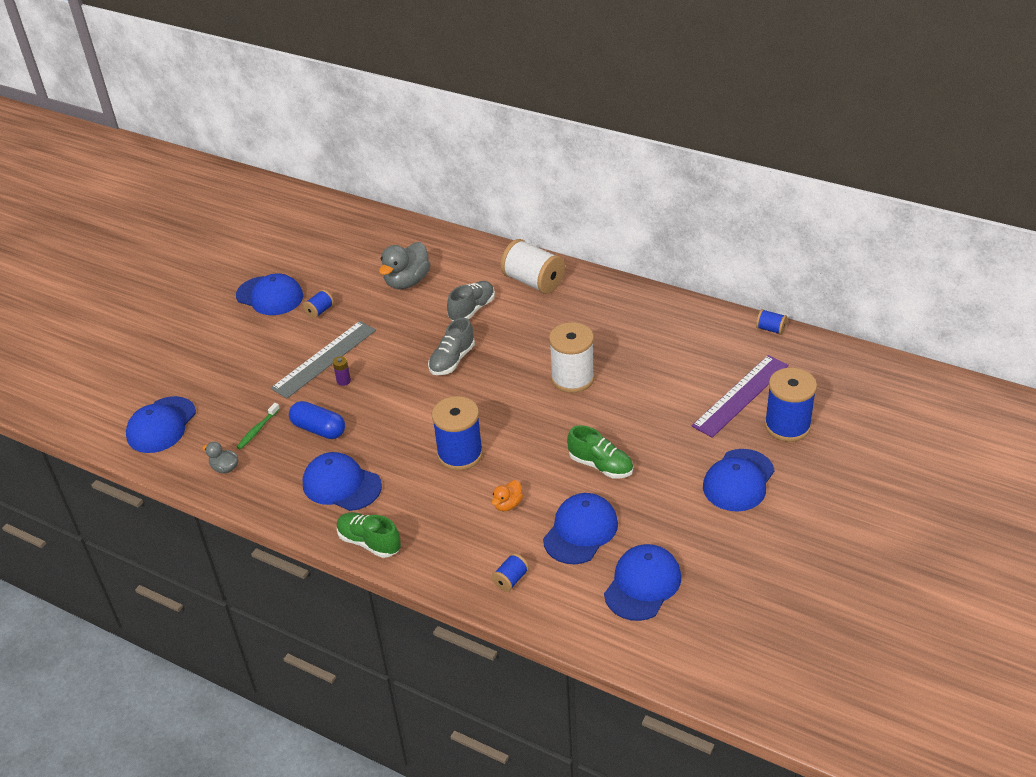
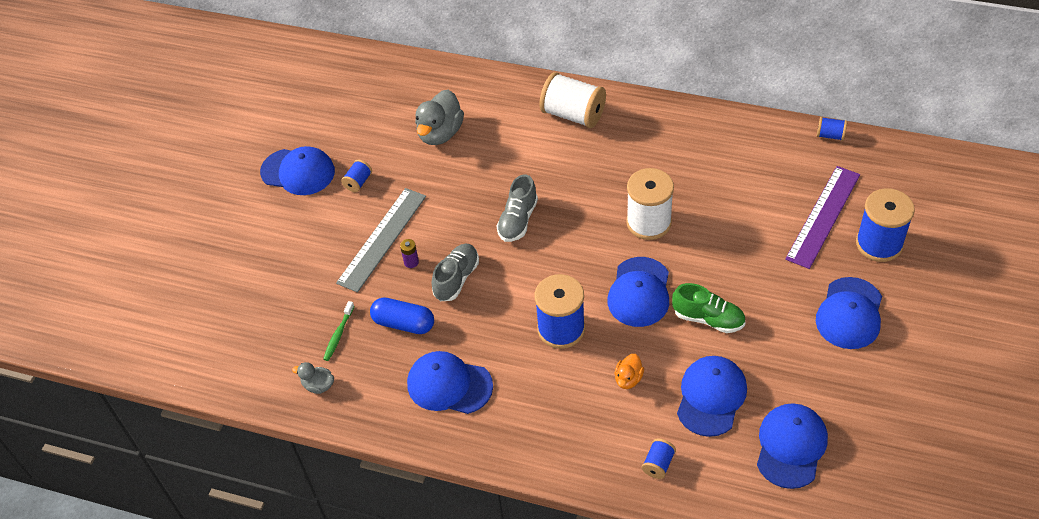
camera: 10 degrees left, 10 degrees up
blue cap [126,396,196,453] -> blue cap moved to [607,257,669,327]
green shoe [337,512,401,558] -> none
grey shoe [447,281,495,321] -> grey shoe moved to [432,244,479,301]

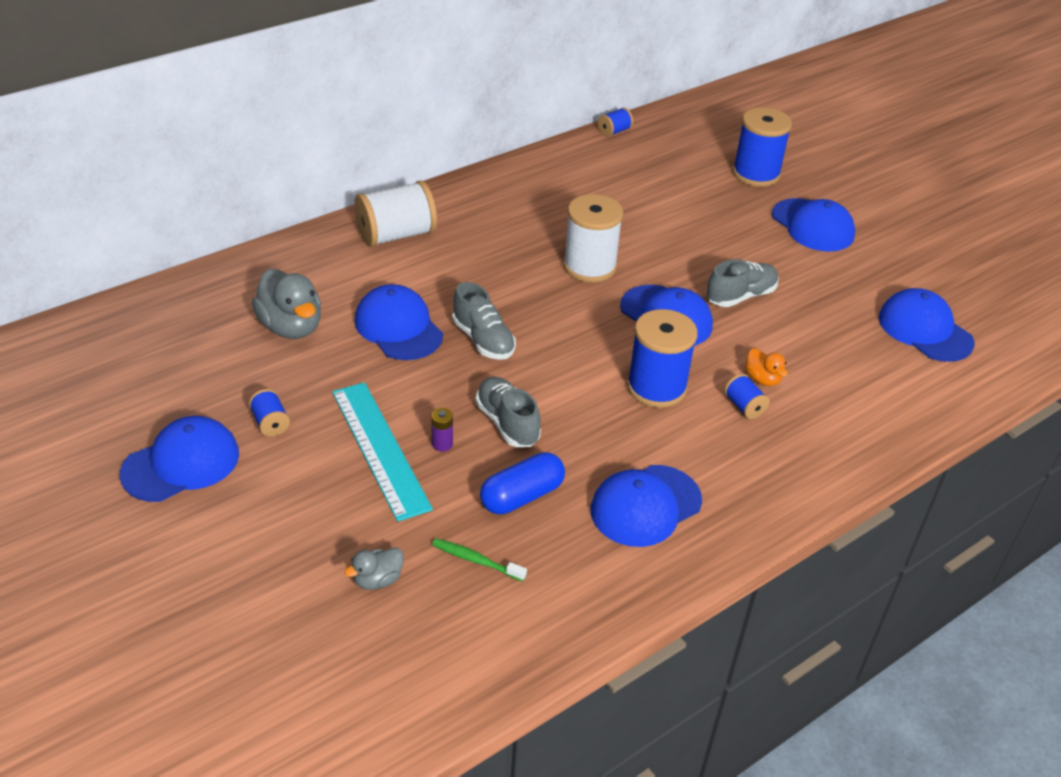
camera: 60 degrees left, 10 degrees down
grey duck [292,362,334,394] -> grey duck moved to [345,548,404,590]
green toothbrush [323,301,355,361] -> green toothbrush turned 150 degrees clockwise [432,538,527,581]
grey ruler [336,188,426,292] -> turquoise ruler [332,382,433,522]
blue spool [642,438,676,479] -> blue spool moved to [724,373,770,419]
green shoe [672,283,745,333] -> grey shoe [706,259,779,307]
blue cap [677,356,747,437] -> blue cap moved to [355,284,443,360]
purple ruler [785,166,860,269] -> none

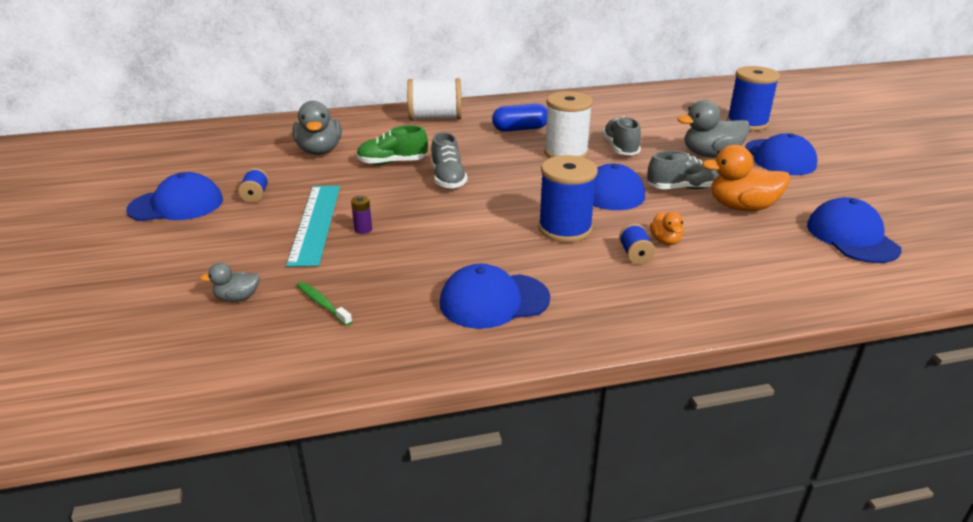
camera: 25 degrees right, 10 degrees down
blue cap [355,284,443,360] -> green shoe [356,125,428,165]
grey shoe [476,377,541,447] -> grey shoe moved to [602,116,641,155]
blue capsule [480,452,565,514] -> blue capsule moved to [492,104,547,132]
blue spool [598,108,633,137] -> none
none -> grey duck [677,100,750,158]
none -> orange duck [702,144,790,211]

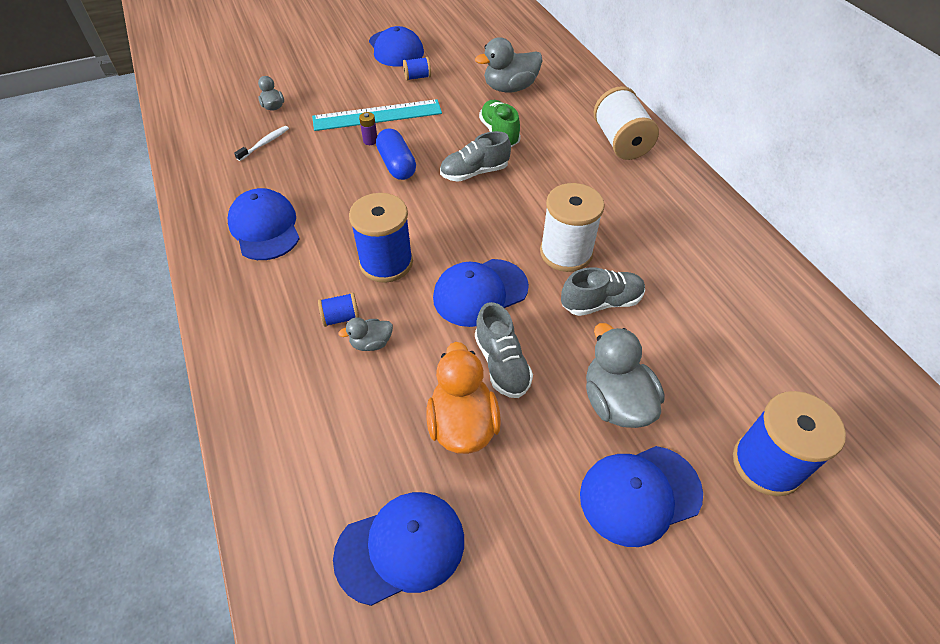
camera: 80 degrees right, 20 degrees up
green toothbrush [297,282,352,326] -> white toothbrush [234,126,289,161]
blue capsule [492,104,547,132] -> blue capsule moved to [376,128,416,180]
orange duck [650,212,683,245] -> grey duck [338,317,393,351]

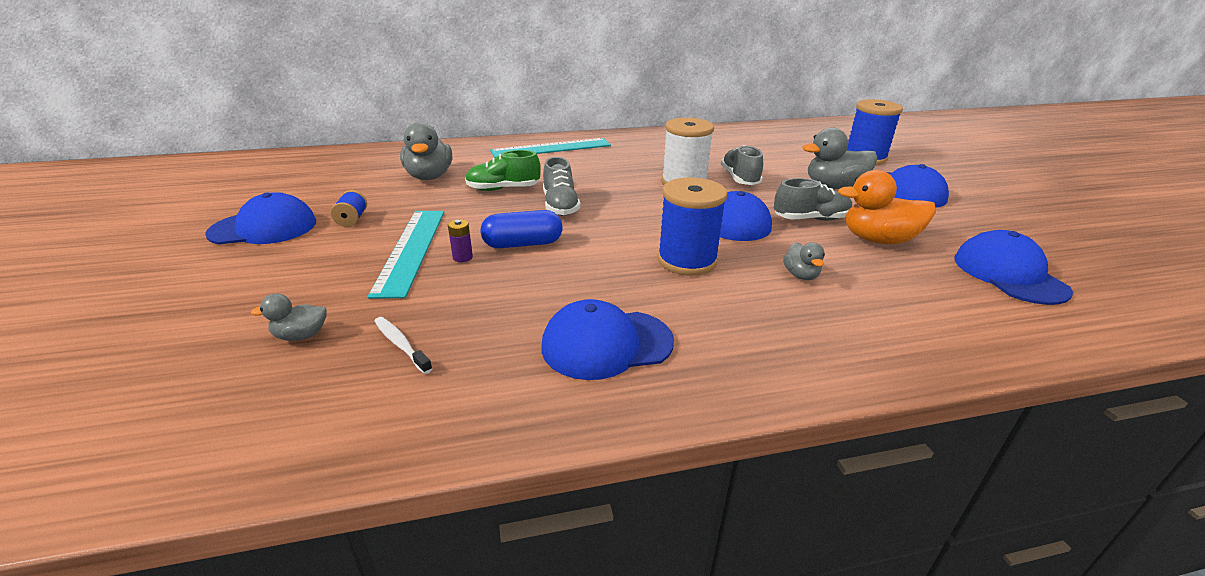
camera: 80 degrees left, 20 degrees down
blue spool [318,293,360,327] -> none
white spool [594,86,659,160] -> turquoise ruler [490,138,611,158]

